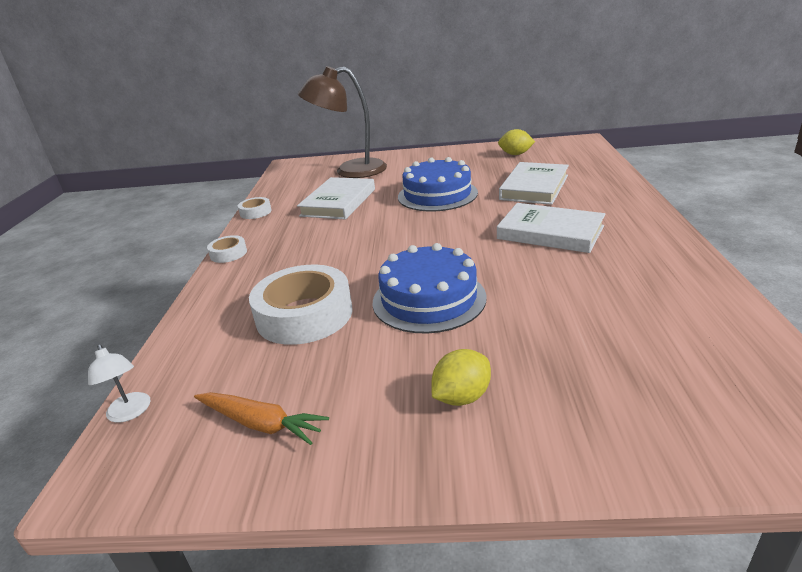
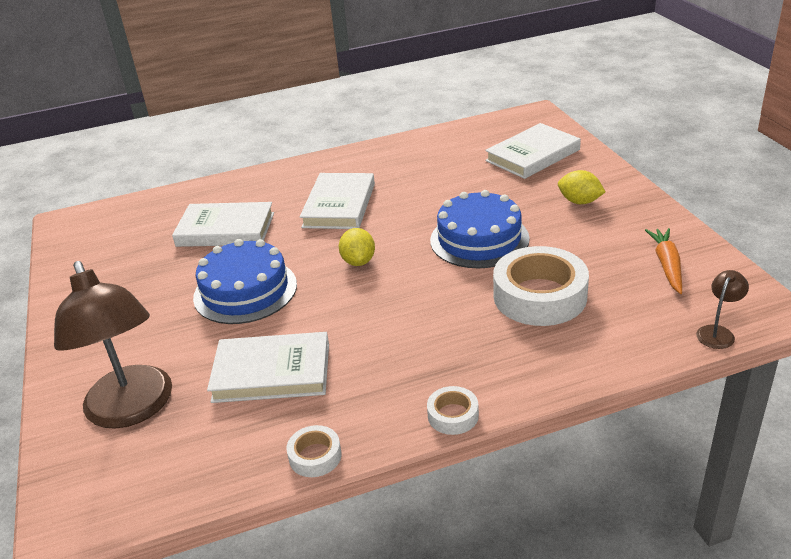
camera: 110 degrees left, 5 degrees up
white lamp [88,344,151,423] -> brown lamp [696,270,749,349]
yellow lemon [498,129,535,155] -> yellow lemon moved to [339,228,375,266]
none -> white book [485,123,581,179]

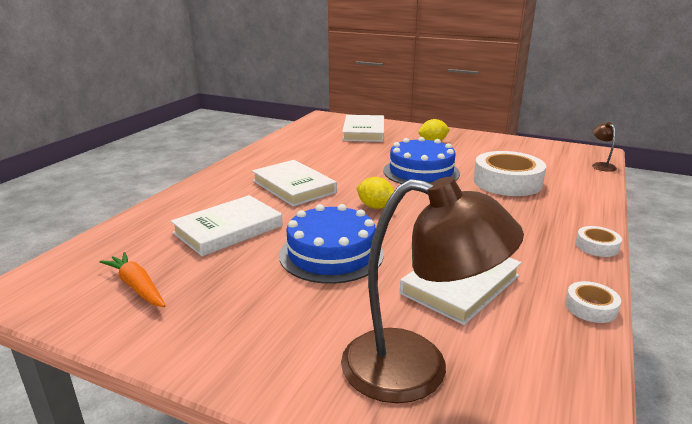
camera: 50 degrees left, 10 degrees down
orange carrot [645,228,682,294] -> orange carrot moved to [99,252,166,307]

